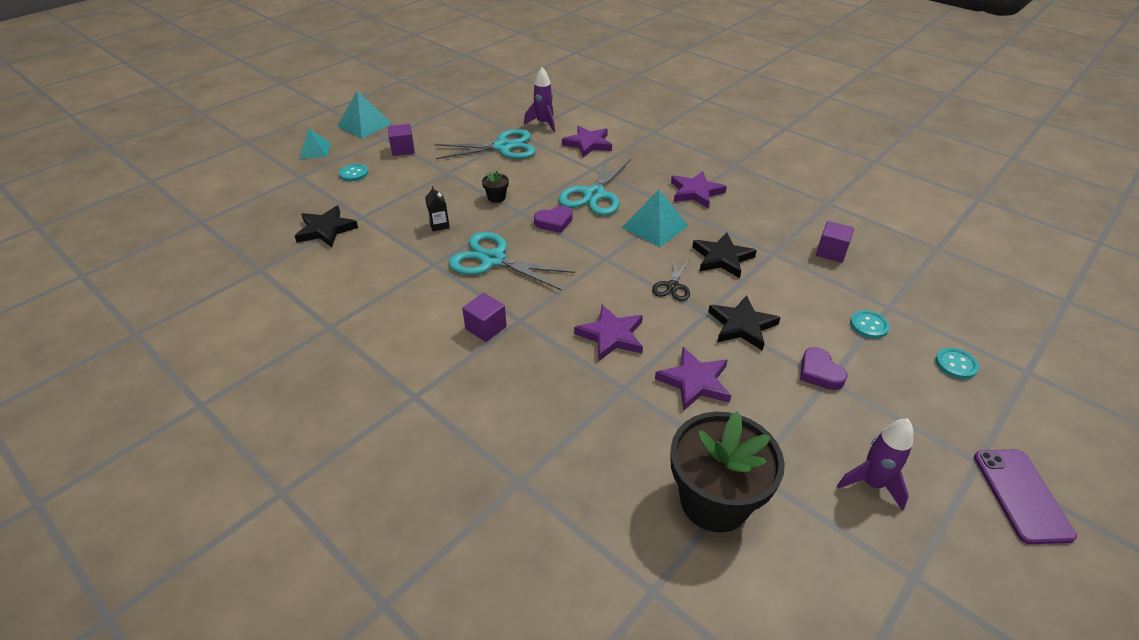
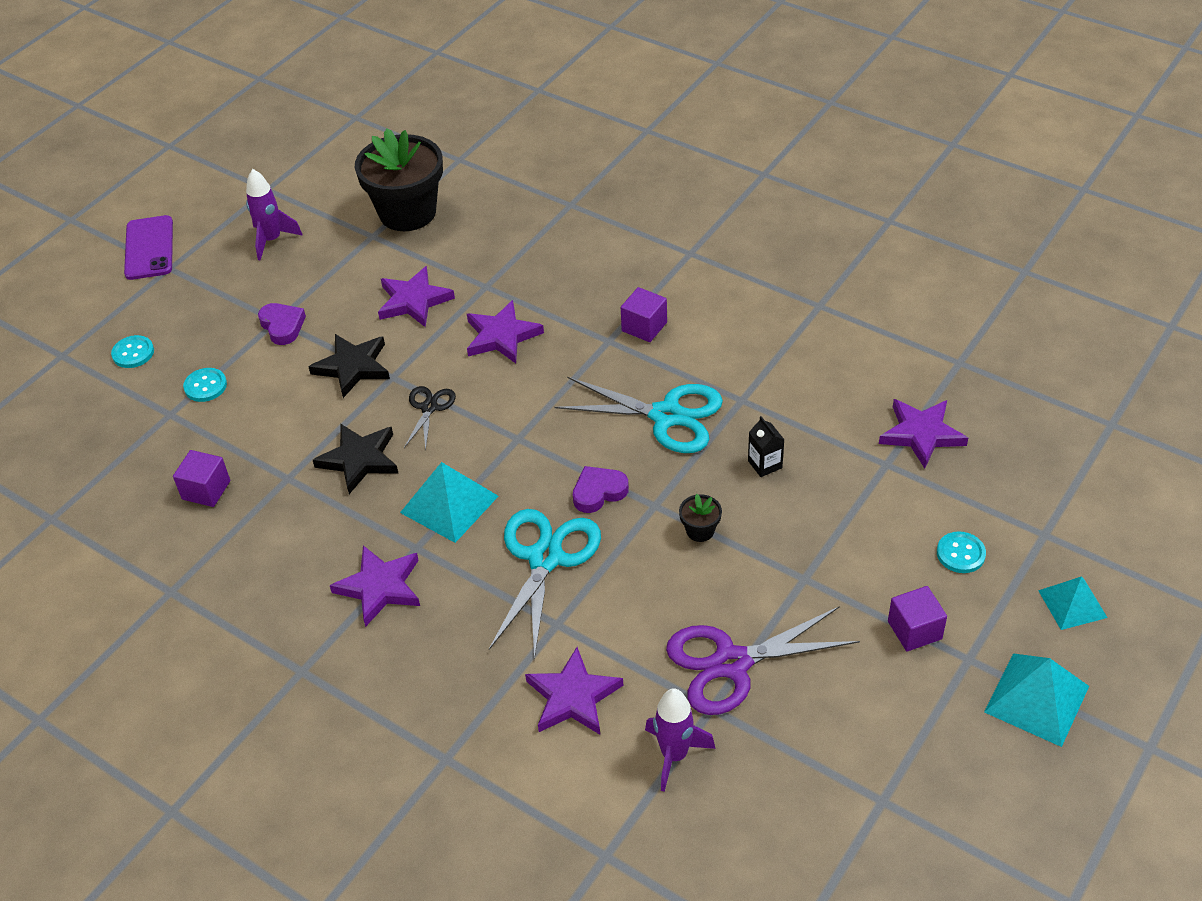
camera: 175 degrees right, 5 degrees up
black star [295,205,358,247] -> purple star [879,399,968,468]
turquoise scissors [435,129,536,159] -> purple scissors [666,606,860,715]

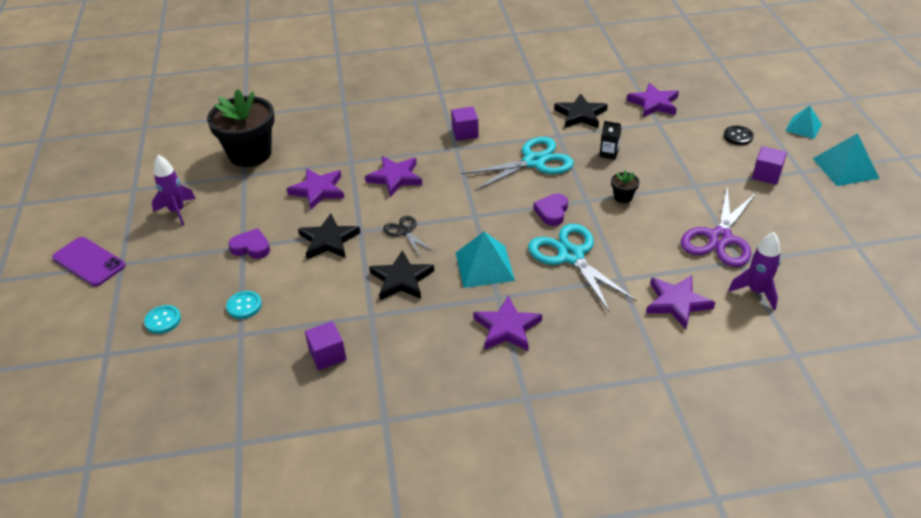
camera: 45 degrees left, 5 degrees down
turquoise button [937,531,986,573] -> black button [724,126,754,145]
none -> black star [554,93,608,128]

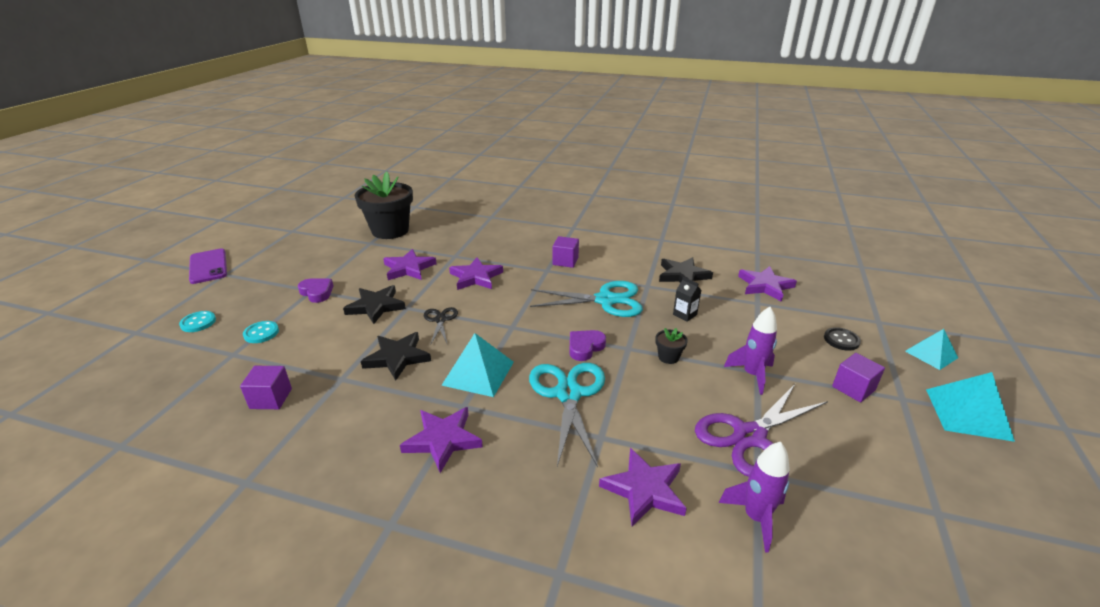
camera: 25 degrees right, 10 degrees down
purple rocket [152,155,196,226] -> purple rocket moved to [724,307,777,395]

